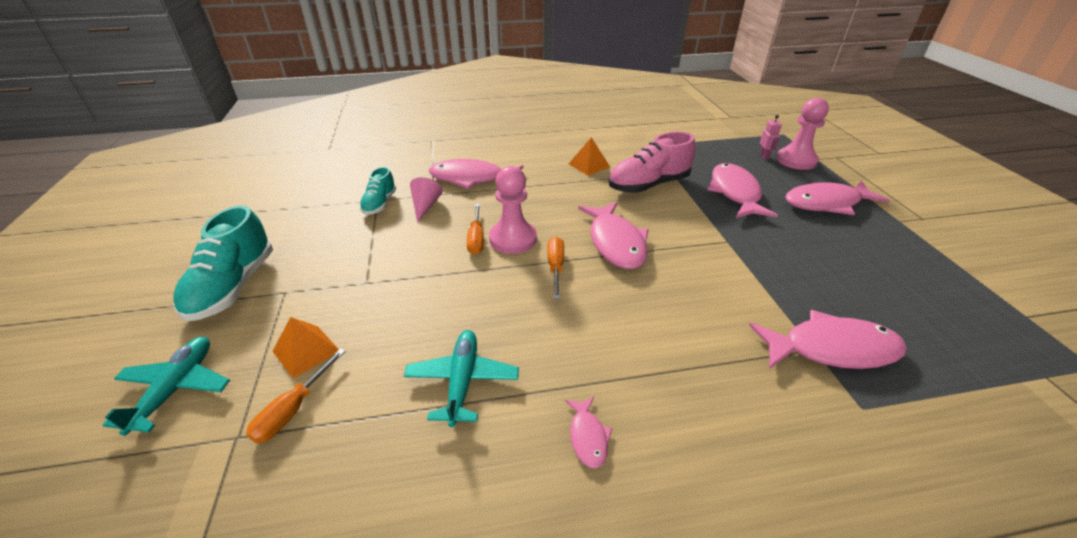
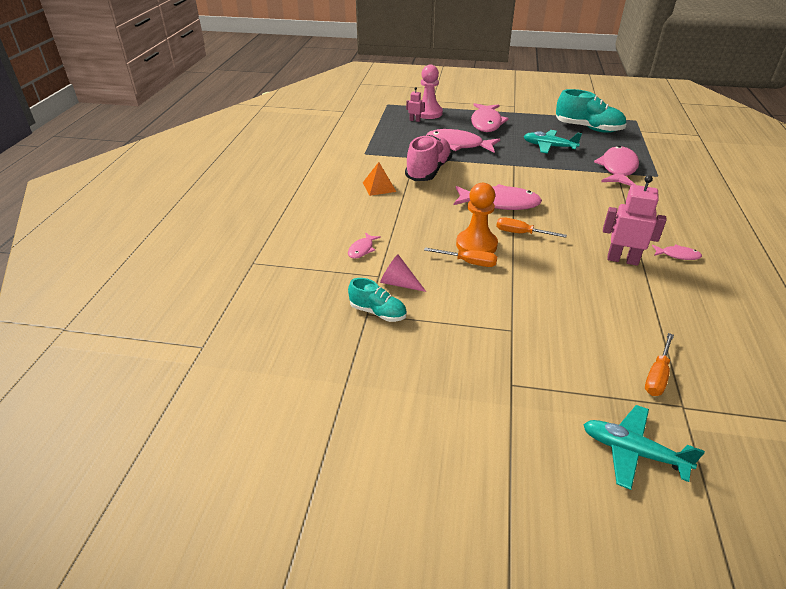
camera: 70 degrees left, 0 degrees up
turquoise shoe [173,205,273,321] -> turquoise shoe moved to [556,89,626,133]
orange screwdriver [246,349,345,443] -> orange screwdriver turned 75 degrees clockwise [645,333,674,396]
orange pyramid [272,317,339,379] -> none
turquoise plane [404,330,519,427] -> turquoise plane moved to [524,130,582,154]
pink fish [429,159,523,189] -> pink fish [348,232,381,259], size x0.47
pink pawn [489,166,537,254] -> orange pawn [456,183,498,253]
pink shoe [608,132,696,193] -> pink shoe turned 150 degrees counterclockwise [405,135,452,181]
none -> pink robot [603,175,666,266]

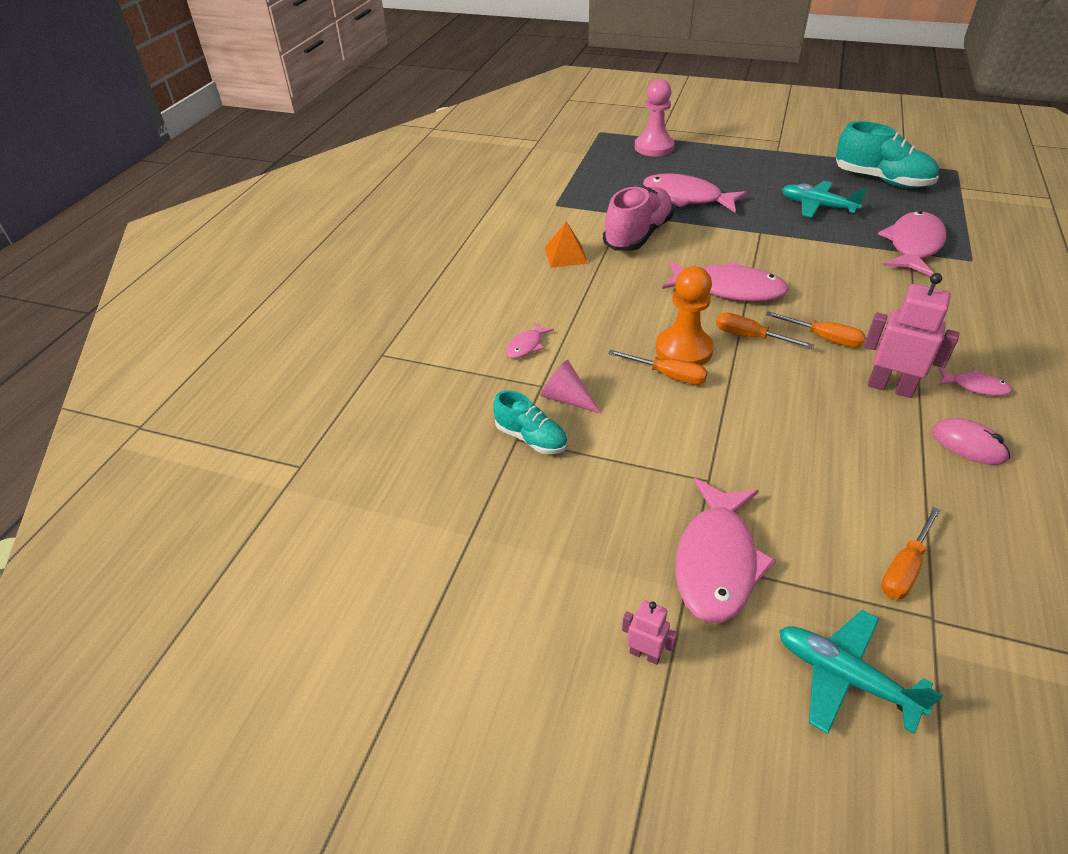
camera: 10 degrees right, 5 degrees up
pink robot [406,87,425,122] -> pink robot moved to [622,600,678,665]
pink fish [471,103,509,132] -> pink fish moved to [675,478,776,623]
none -> orange screwdriver [766,311,866,348]
none -> pink mouse [932,418,1010,465]

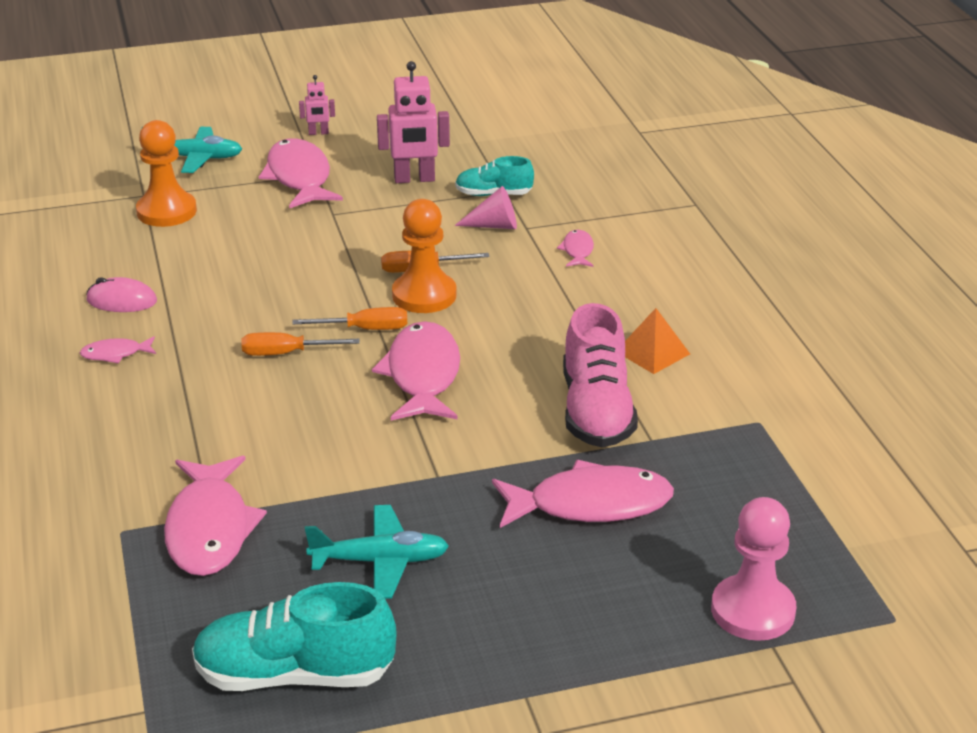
camera: 145 degrees right, 10 degrees down
pink fish [662,261,789,301] -> pink fish turned 105 degrees clockwise [372,321,460,421]
pink robot [864,273,960,398] -> pink robot moved to [377,61,450,183]
orange screwdriver [881,507,941,599] -> orange pawn [136,120,197,227]

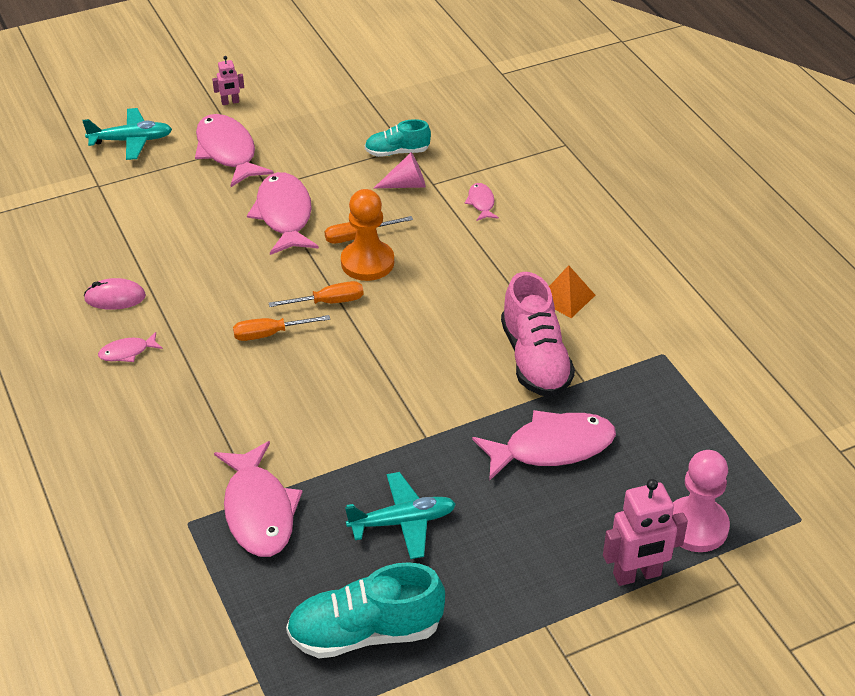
camera: 10 degrees left, 10 degrees up
orange pawn [136,120,197,227] -> none
pink fish [372,321,460,421] -> pink fish moved to [247,172,319,255]
pink robot [377,61,450,183] -> pink robot moved to [603,479,688,586]

